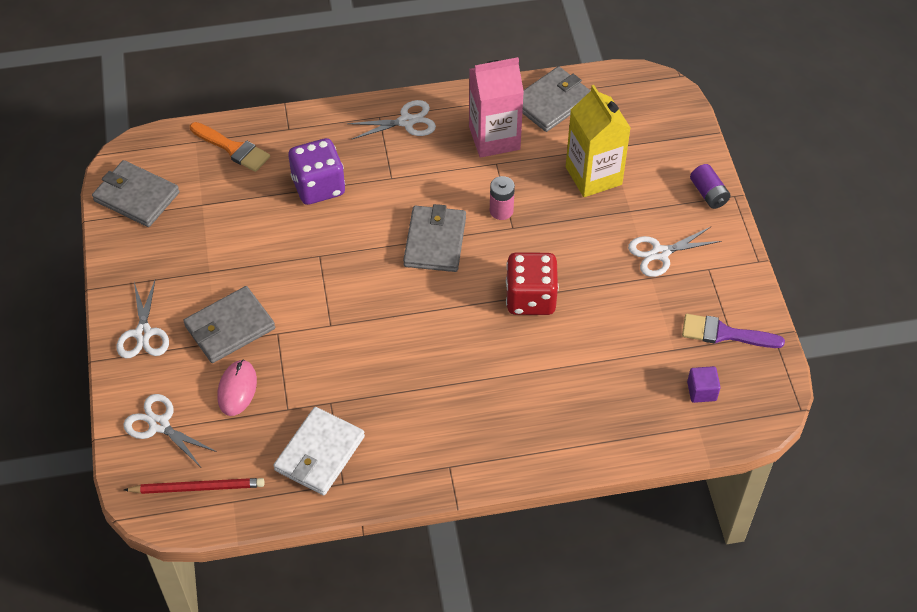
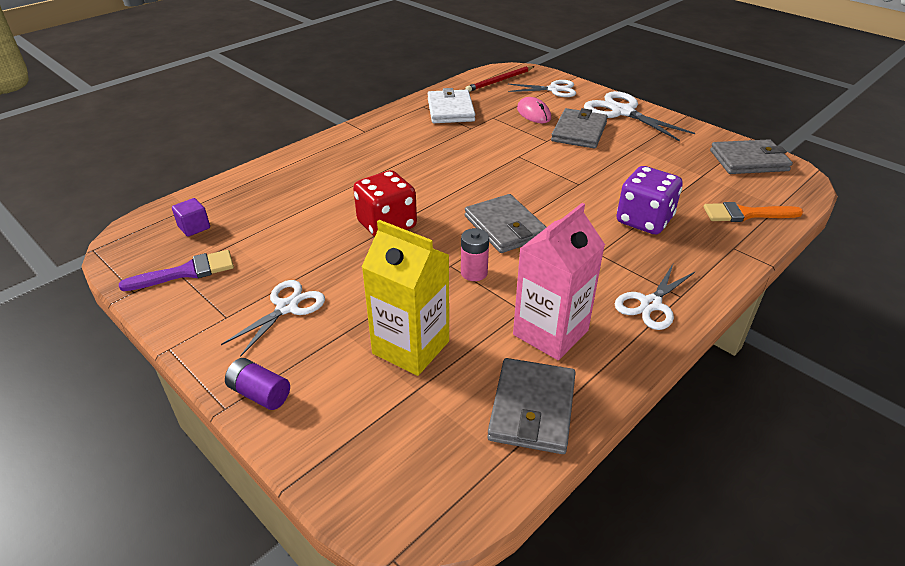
camera: 145 degrees right, 15 degrees down
white scissors [117,280,169,358] -> white scissors [584,91,695,141], size x1.53

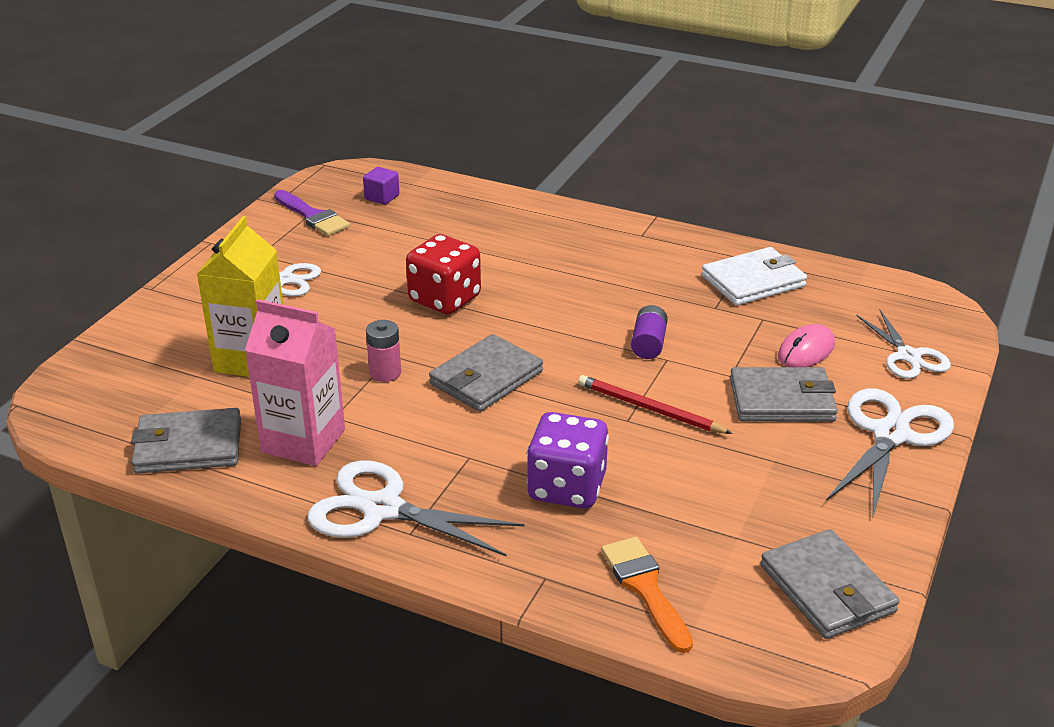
camera: 70 degrees right, 5 degrees down
purple battery [225,358,290,410] -> purple battery moved to [631,305,668,359]
red pencil [465,66,535,92] -> red pencil moved to [578,375,733,434]
white scissors [615,264,696,330] -> white scissors [308,460,524,557], size x1.53

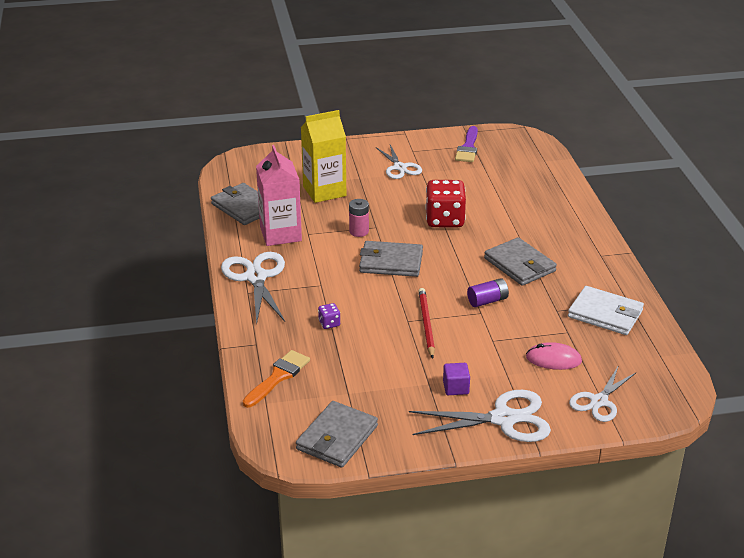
camera: 55 degrees right, 0 degrees up
purple cube [363,167,399,205] -> purple cube moved to [443,363,470,395]
purple dice [527,412,609,509] -> purple dice [318,303,340,329], size x0.44
grey wallet [730,367,838,422] -> grey wallet moved to [484,237,557,286]

